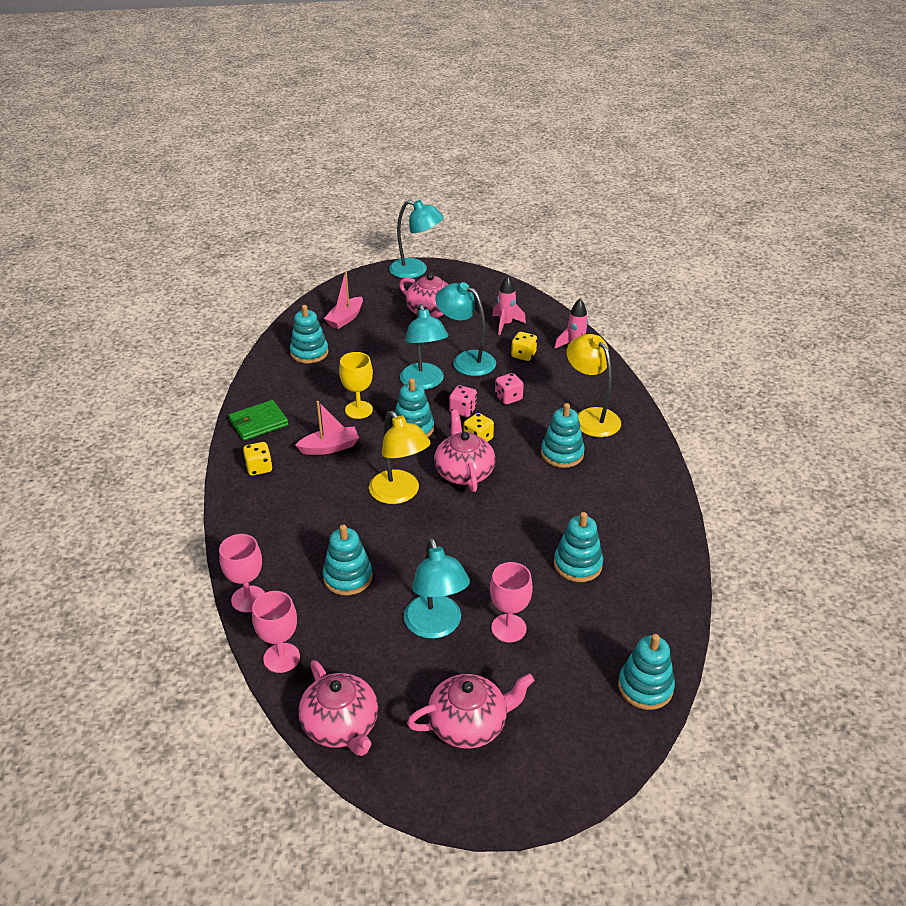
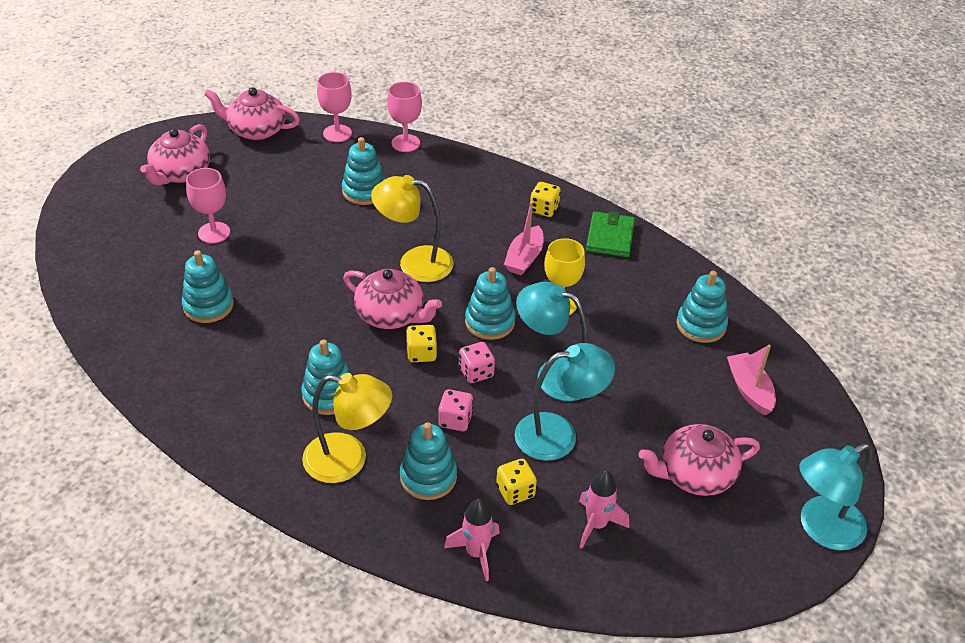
camera: 130 degrees right, 5 degrees up
turquoise lamp [404,538,470,639] -> none
turquoise stacking toy [618,634,675,710] -> turquoise stacking toy moved to [400,422,457,500]

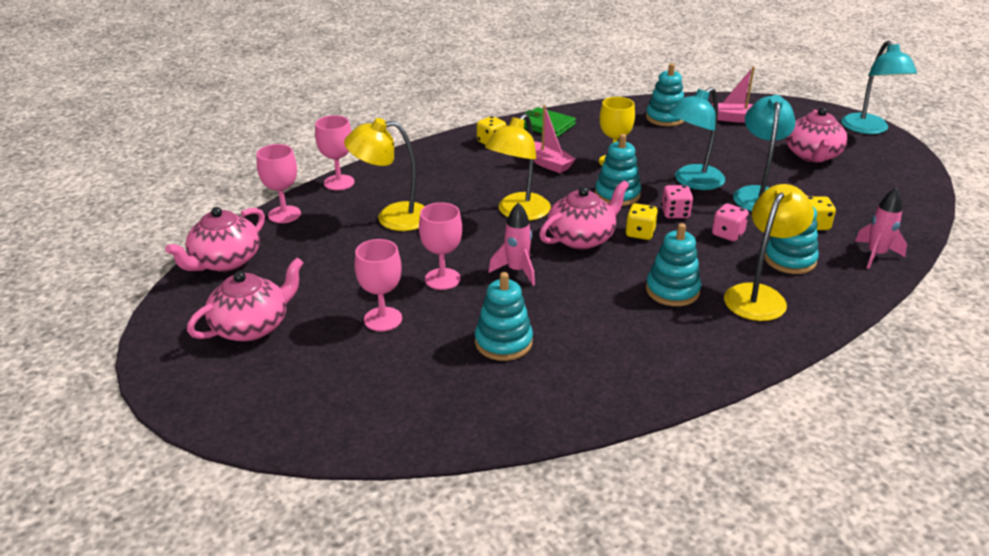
camera: 65 degrees left, 10 degrees down
pink teapot [140,124,210,185] -> pink teapot turned 90 degrees counterclockwise [187,257,304,341]
turquoise stacking toy [342,137,385,205] -> yellow lamp [344,118,425,231]
pink rocket [579,470,629,549] -> pink rocket moved to [488,202,535,285]
none -> pink goblet [419,202,462,290]

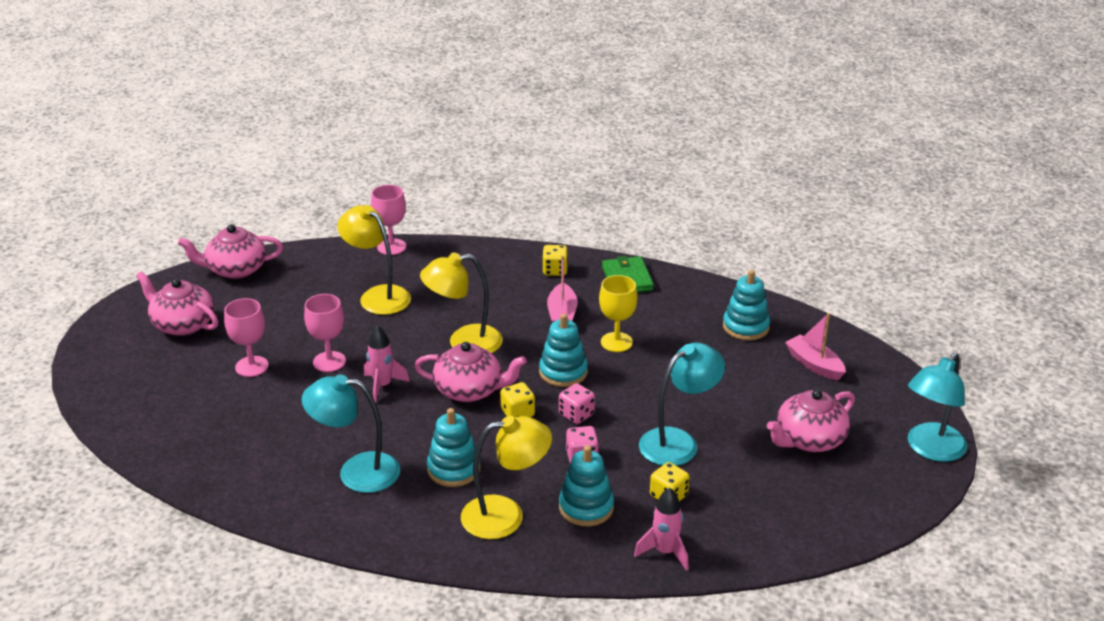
camera: 45 degrees right, 0 degrees up
pink teapot [187,257,304,341] -> pink teapot turned 150 degrees counterclockwise [136,271,218,336]
pink goblet [257,144,301,223] -> none
turquoise stacking toy [475,272,533,361] -> none
turquoise lamp [668,87,725,190] -> turquoise lamp moved to [301,374,400,493]

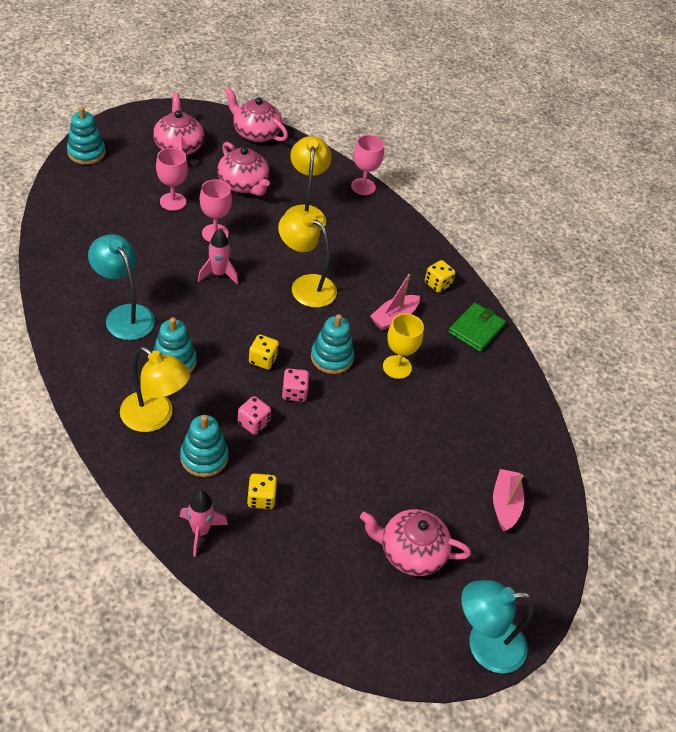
camera: 40 degrees right, 15 degrees up
pink teapot [414,342,527,402] -> pink teapot moved to [217,142,270,196]
turquoise lamp [639,342,725,466] -> none
turquoise stacking toy [723,270,770,340] -> turquoise stacking toy moved to [67,107,106,165]

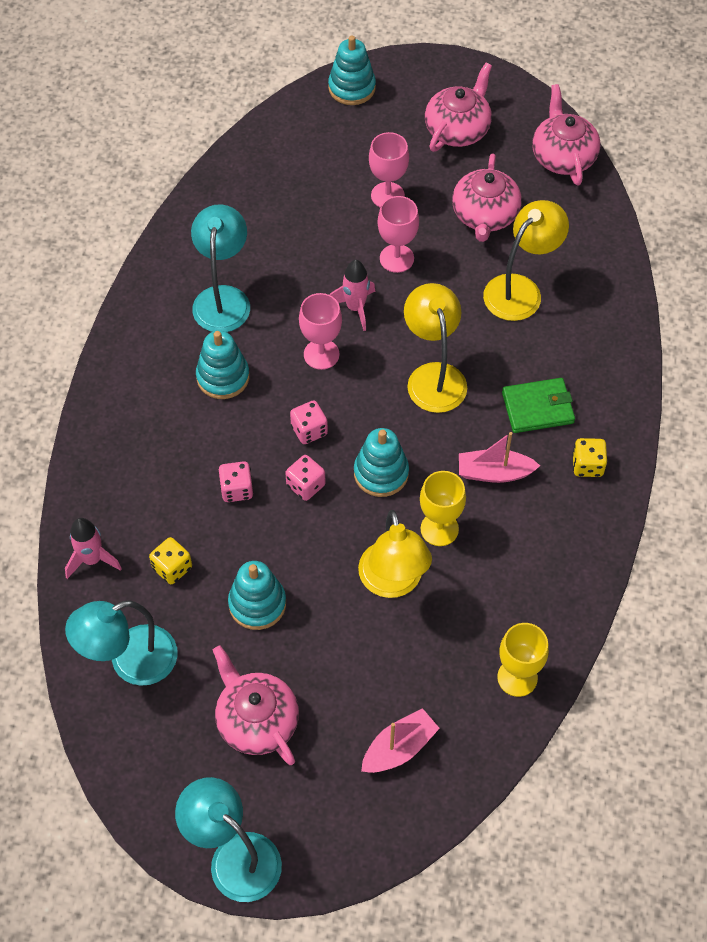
camera: 50 degrees right, 10 degrees up
yellow lamp [120,346,191,432] -> yellow lamp moved to [358,510,432,598]
turquoise stacking toy [180,415,229,477] -> turquoise stacking toy moved to [228,561,286,630]
yellow dice [249,334,279,370] -> pink dice [290,401,328,444]
pink goblet [351,135,384,195] -> pink goblet moved to [299,293,342,370]
green wallet [449,303,506,352] -> green wallet moved to [502,378,575,433]
none -> turquoise lamp [65,600,178,686]
none -> yellow goblet [497,623,549,697]

